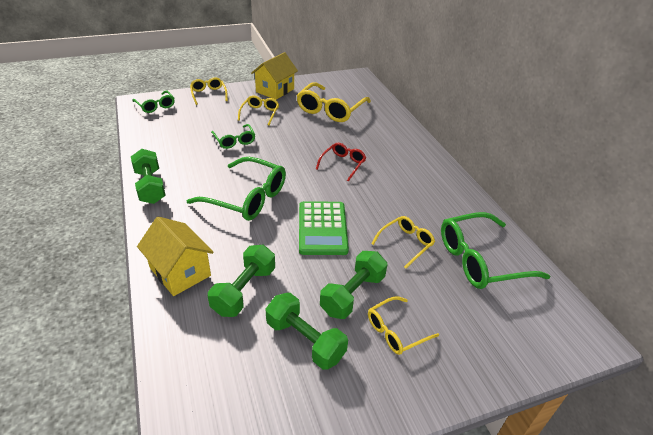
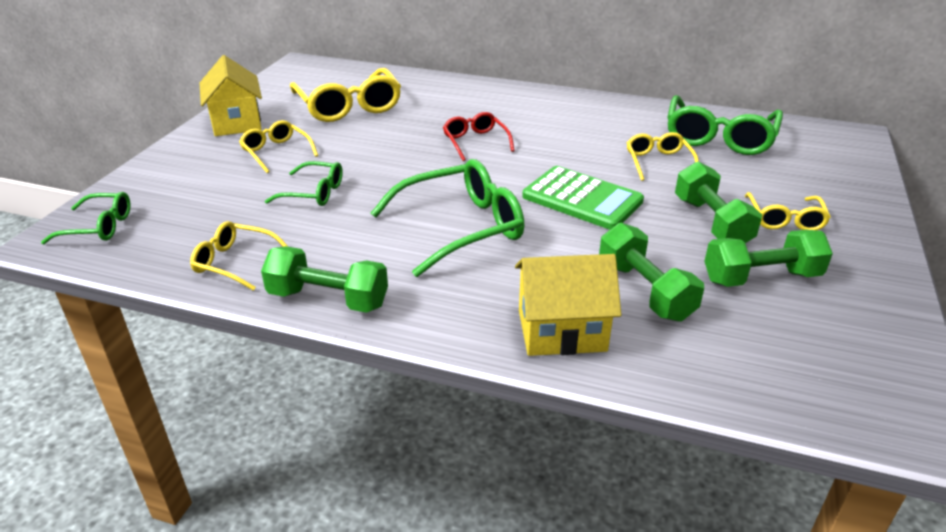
camera: 50 degrees left, 5 degrees down
yellow glasses [190,77,228,105] -> yellow glasses moved to [190,221,288,291]

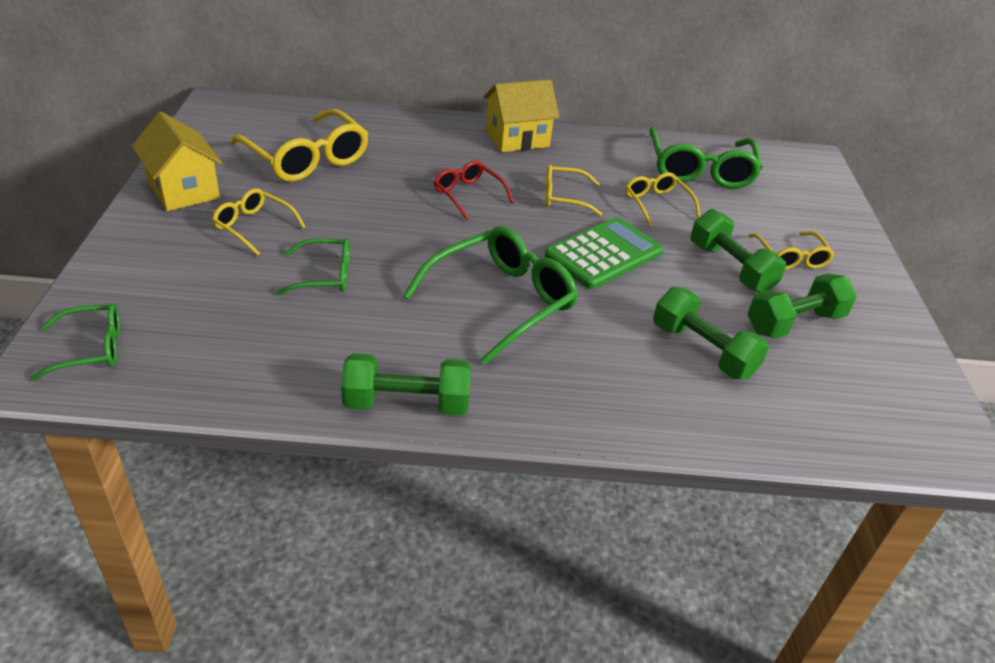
camera: 20 degrees left, 5 degrees up
yellow glasses [190,221,288,291] -> yellow glasses moved to [545,164,602,216]
yellow house [515,254,621,356] -> yellow house moved to [484,79,559,152]
green calculator [522,166,644,230] -> green calculator turned 60 degrees counterclockwise [545,217,663,289]

